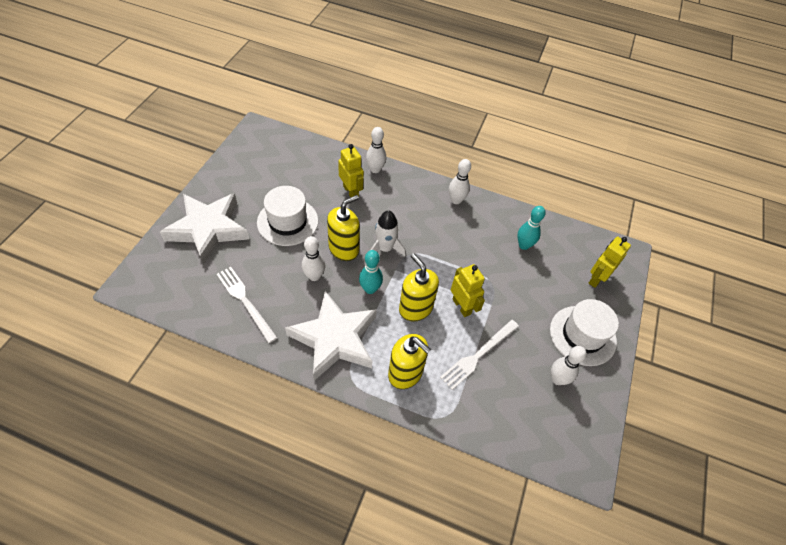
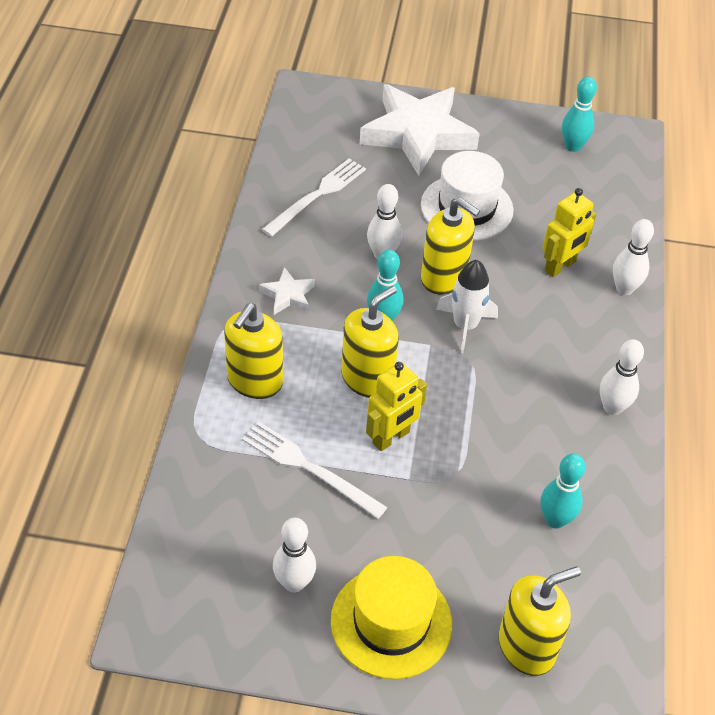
camera: 80 degrees right, 5 degrees down
white star [285,291,377,381] -> white star [259,267,315,315], size x0.43
white hat [550,299,619,366] -> yellow hat [331,556,452,679]
yellow robot [589,237,631,288] -> yellow soap dispenser [498,566,581,676]
none -> turquoise bowling pin [562,77,597,152]

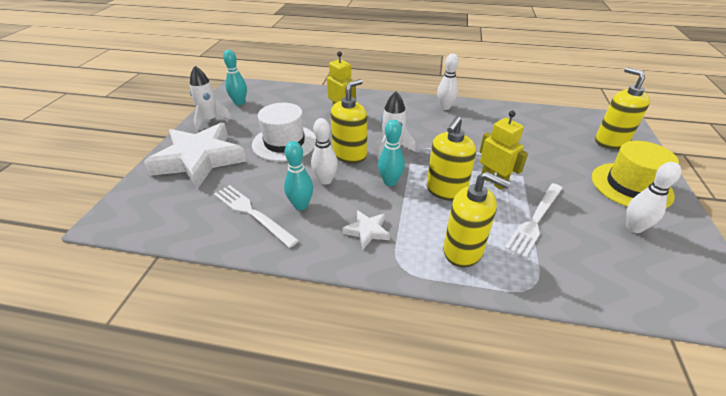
camera: 85 degrees left, 10 degrees down
yellow soap dispenser [341,286,399,398] -> yellow soap dispenser turned 105 degrees counterclockwise [427,116,476,201]
turquoise bowling pin [540,454,586,529] -> turquoise bowling pin moved to [284,141,313,210]
white bowling pin [613,219,654,295] -> none
none -> white rocket [190,66,232,131]

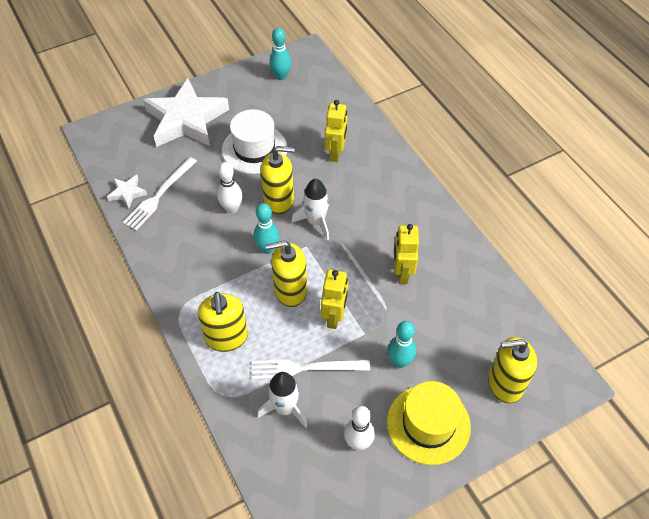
camera: 50 degrees right, 15 degrees up
white rocket [190,66,232,131] -> white rocket moved to [257,372,307,428]
white fork [214,185,299,248] -> white fork turned 150 degrees counterclockwise [123,157,197,230]
turquoise bowling pin [284,141,313,210] -> turquoise bowling pin moved to [387,321,416,368]
white star [342,210,390,249] -> white star moved to [107,175,147,208]
white bowling pin [437,53,459,110] -> none
yellow soap dispenser [595,67,650,149] -> yellow soap dispenser turned 120 degrees counterclockwise [488,337,537,403]
none -> yellow robot [394,224,419,284]

